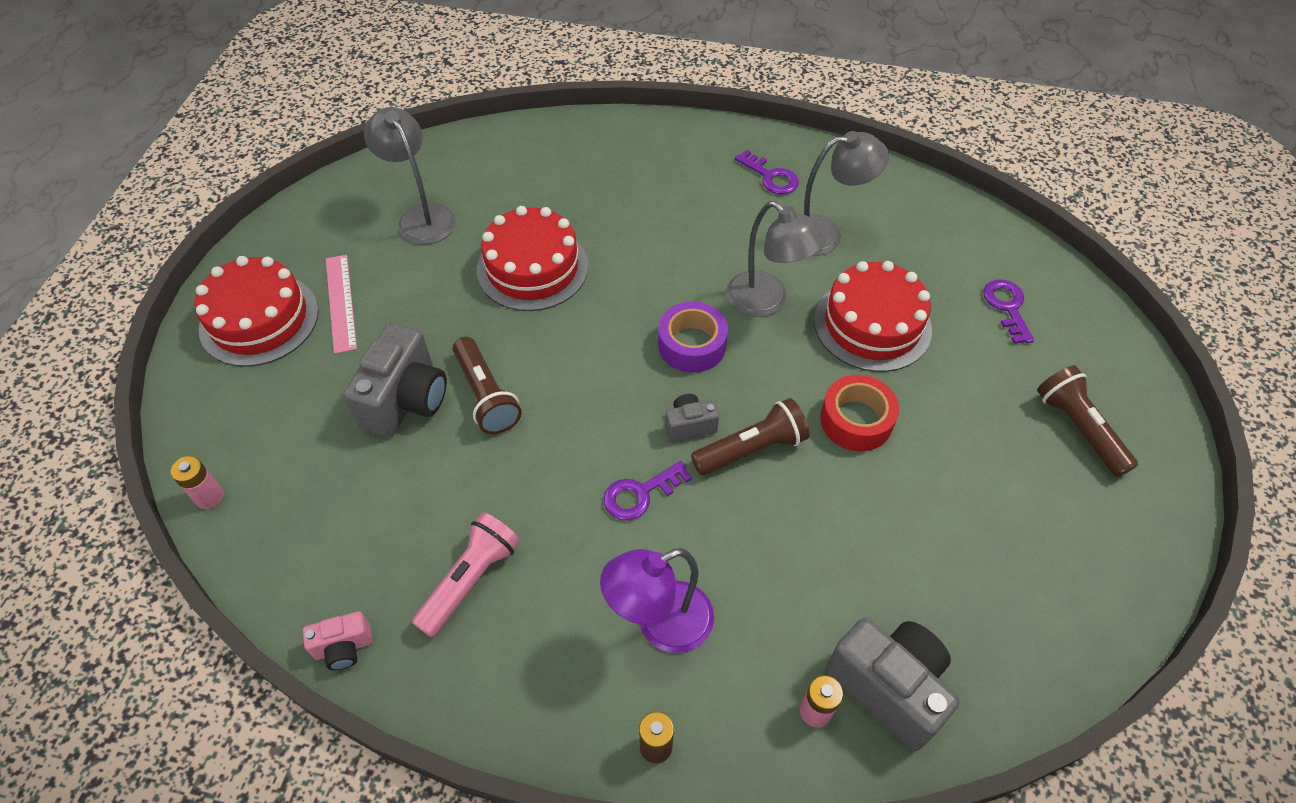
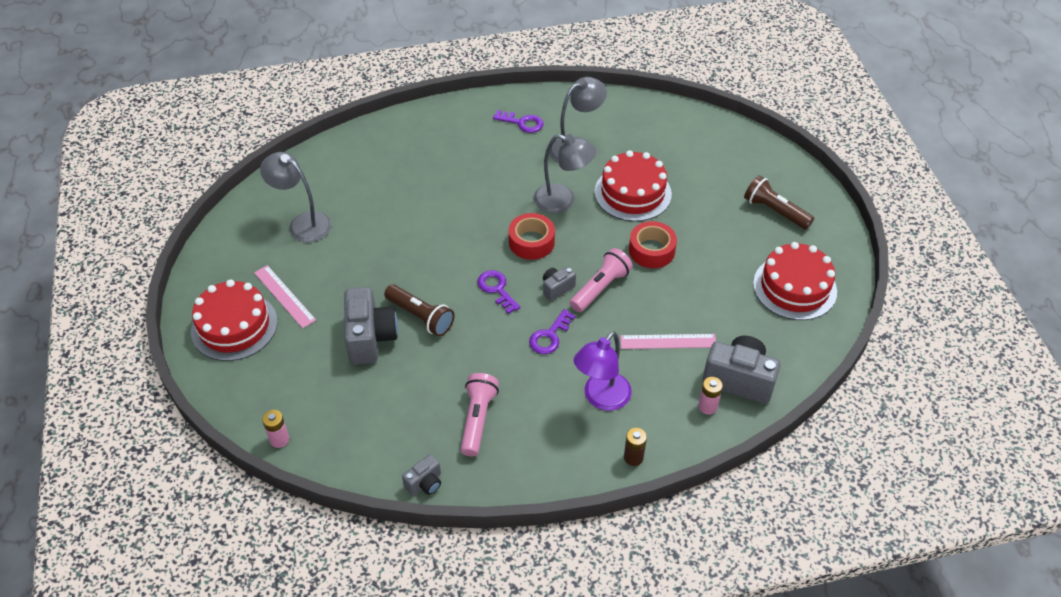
camera: 25 degrees left, 5 degrees down
pink camera [303,611,372,670] -> grey camera [402,454,441,496]
red cake [477,206,588,311] -> red cake moved to [753,242,837,320]
purple tape [658,301,728,373] -> red tape [509,213,555,260]
brown flashlight [691,398,810,475] -> pink flashlight [570,248,633,312]
purple key [983,279,1034,344] -> purple key moved to [477,270,521,314]
none -> pink ruler [620,334,716,349]

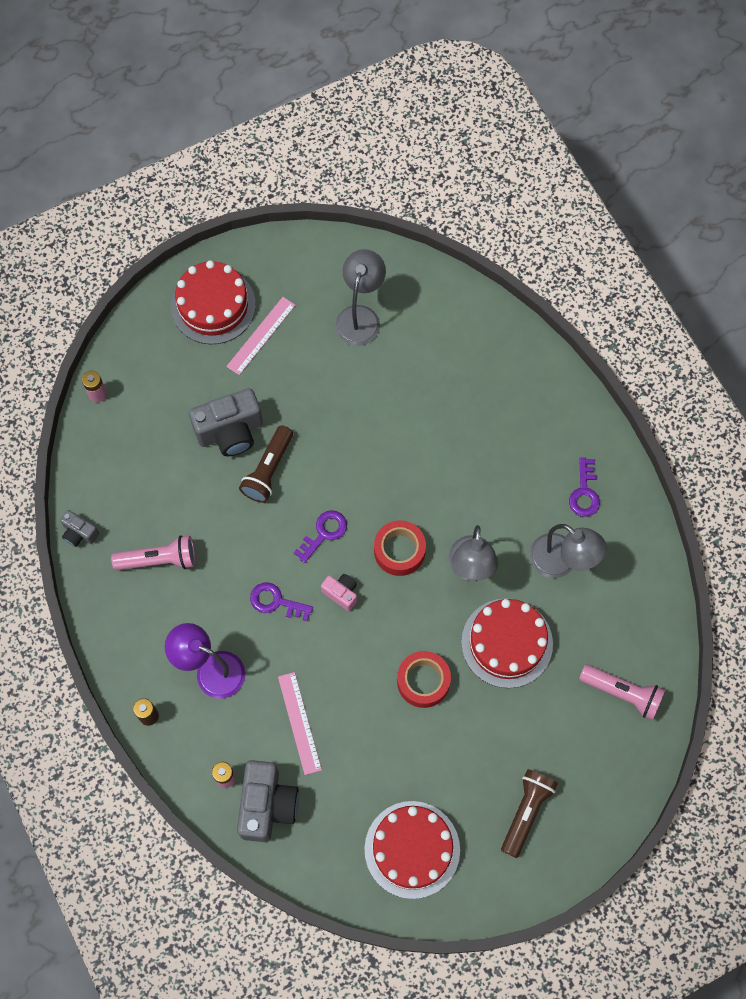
camera: 75 degrees right, 20 degrees up
grey camera [543,267,576,301] -> pink camera [321,574,357,611]
pink flashlight [570,248,633,312] -> pink flashlight moved to [579,664,665,720]

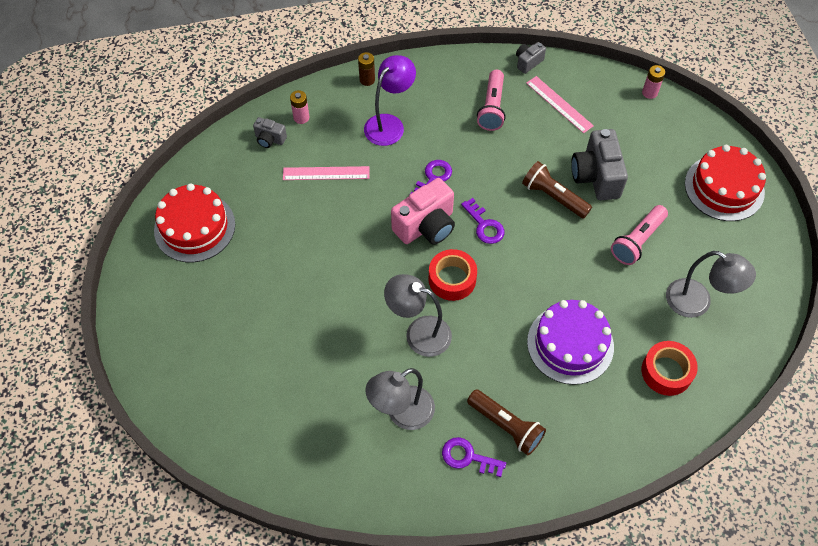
camera: 105 degrees right, 10 degrees down
pink ruler [226,297,296,375] -> pink ruler moved to [526,76,594,133]
grey camera [237,760,299,842] -> grey camera [253,117,287,148], size x0.52
pink camera [321,574,357,611] -> pink camera [391,178,455,245], size x1.94
red tape [397,651,451,708] -> red tape moved to [642,341,698,396]
red cake [461,598,553,688] -> none
brown flashlight [501,769,558,858] -> brown flashlight moved to [467,389,546,455]
pink flashlight [579,664,665,720] -> pink flashlight moved to [611,205,668,265]
none -> purple cake [527,300,614,385]

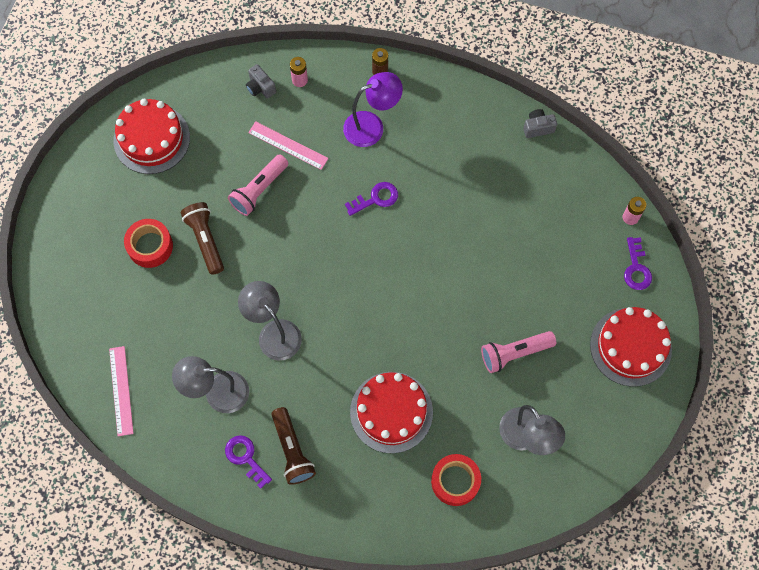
camera: 30 degrees right, 10 degrees up
pink camera [391,178,455,245] -> none
red tape [428,249,477,301] -> red tape moved to [124,219,173,268]
purple key [461,198,504,244] -> purple key moved to [624,237,652,290]
pink flashlight [477,70,506,131] -> pink flashlight moved to [228,154,288,216]
brown flashlight [522,161,592,218] -> brown flashlight moved to [181,202,224,275]
pink ruler [526,76,594,133] -> pink ruler moved to [109,346,134,436]
purple cake [527,300,614,385] -> red cake [350,372,433,454]
grey camera [571,129,628,200] -> none

